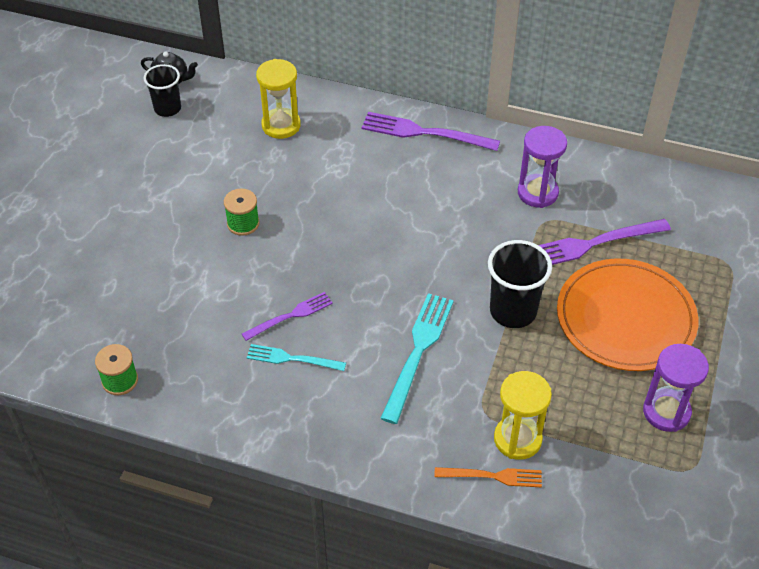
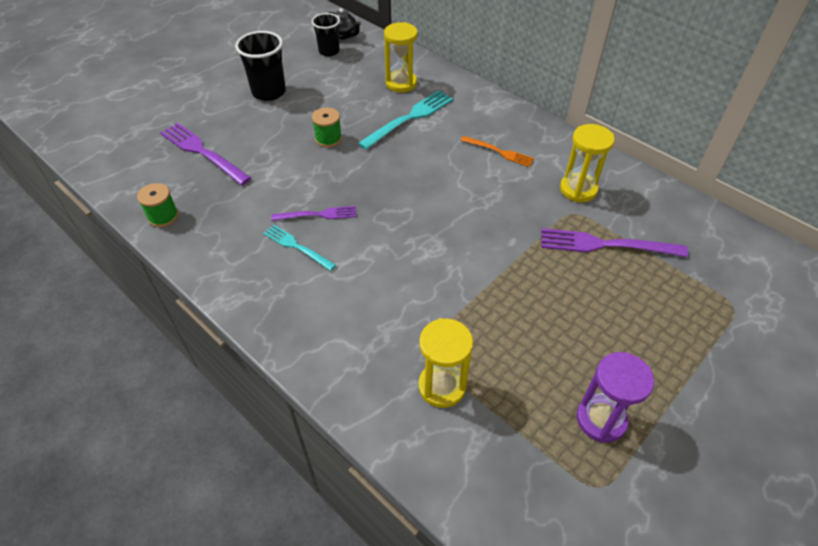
camera: 25 degrees right, 0 degrees up
purple fork [362,112,500,151] -> purple fork moved to [160,123,251,185]
turquoise fork [380,293,454,424] -> turquoise fork moved to [358,90,453,150]
orange fork [435,467,542,487] -> orange fork moved to [460,136,534,167]
black cup [488,240,552,328] -> black cup moved to [235,31,286,101]
purple hourglass [518,126,567,208] -> yellow hourglass [560,124,615,202]
orange plate [557,259,699,371] -> none

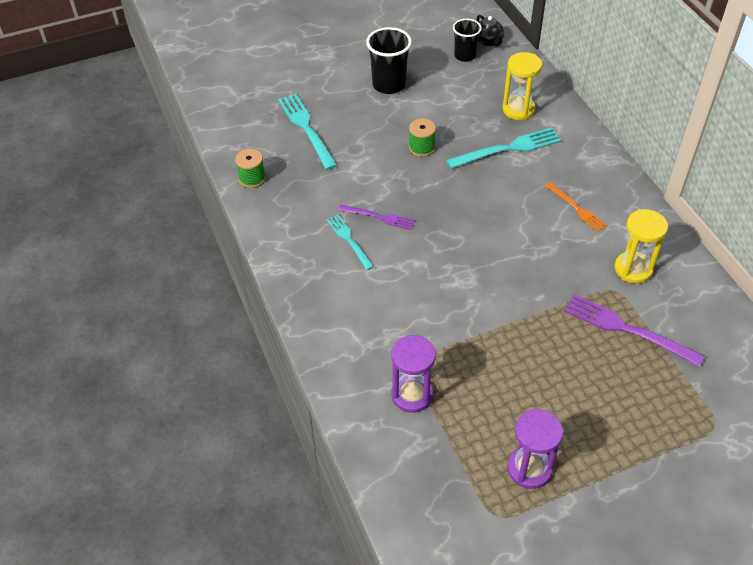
camera: 25 degrees right, 0 degrees up
purple fork [160,123,251,185] -> turquoise fork [278,94,338,170]
yellow hourglass [418,318,473,408] -> purple hourglass [391,335,436,413]

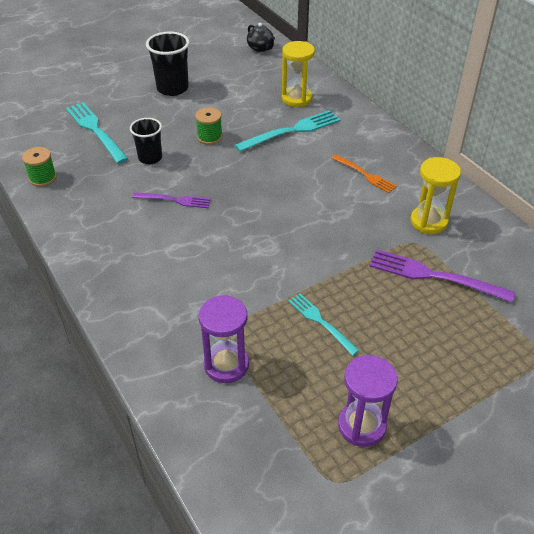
camera: 10 degrees left, 5 degrees down
turquoise fork [326,214,374,270] -> turquoise fork moved to [288,293,360,356]
black cup [453,19,482,62] -> black cup moved to [130,118,162,164]

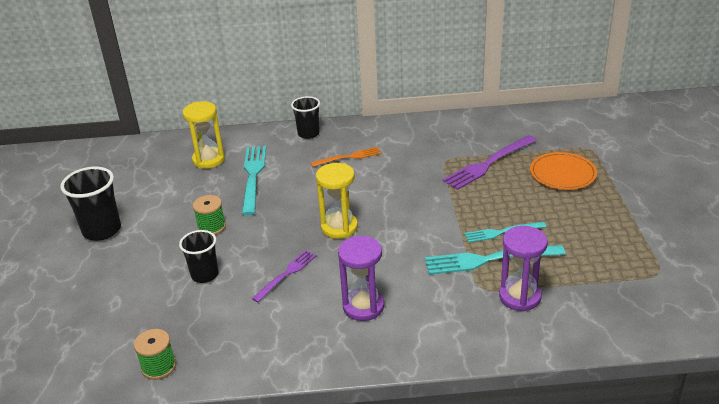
camera: 60 degrees left, 10 degrees down
turquoise fork [66,102,128,164] -> turquoise fork moved to [425,245,566,275]
black teapot [247,23,275,52] -> none
purple hourglass [338,355,398,447] -> purple hourglass moved to [338,236,384,321]
yellow hourglass [410,157,461,234] -> yellow hourglass moved to [316,163,358,239]
none -> black cup [291,96,320,139]
none -> orange plate [530,152,597,190]

